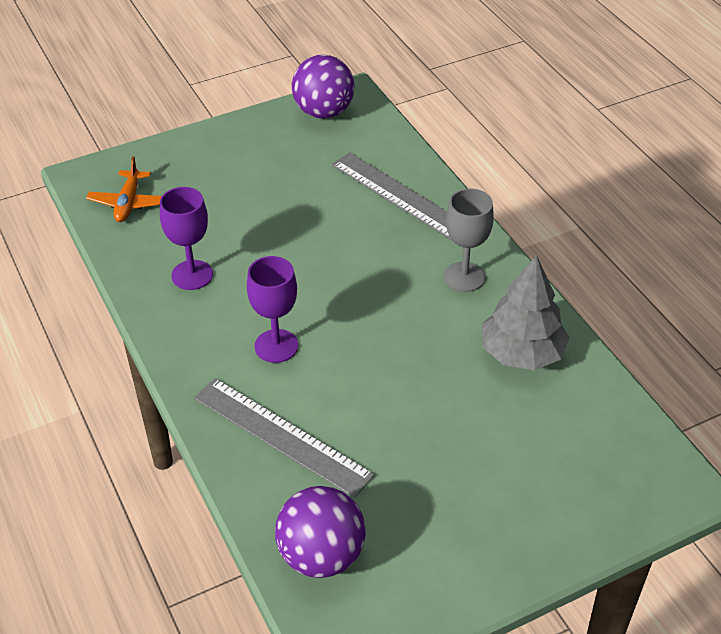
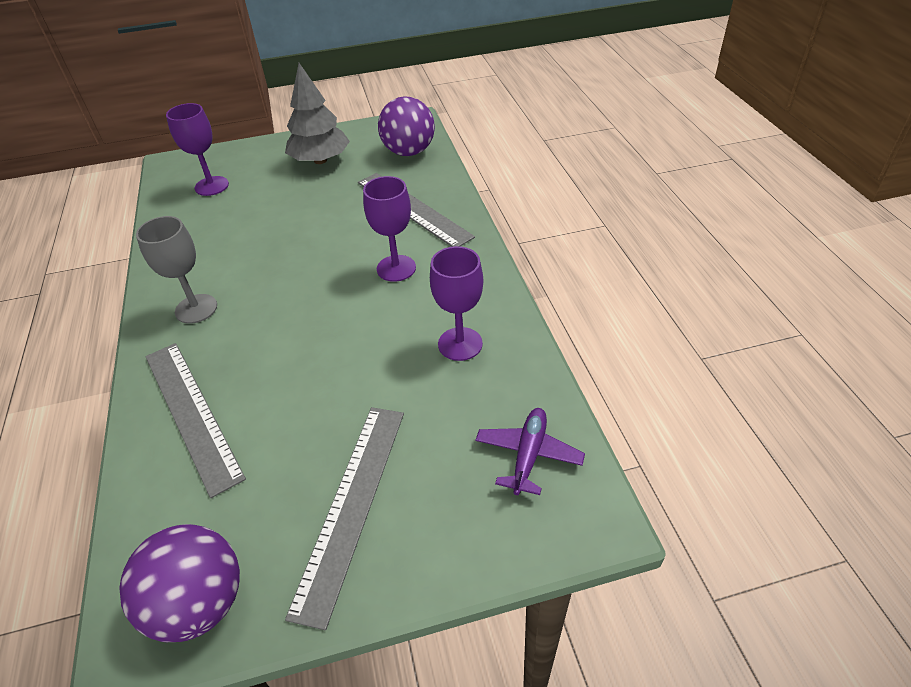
camera: 165 degrees left, 0 degrees up
orange plane [86,156,162,222] -> purple plane [476,408,585,495]
grey tree [481,255,569,370] -> grey tree moved to [285,63,350,164]
none -> purple goblet [166,103,229,196]
none -> grey ruler [285,407,404,630]

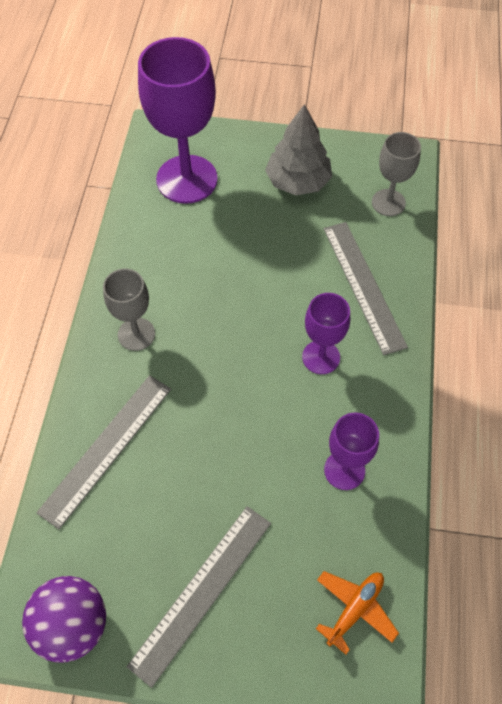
camera: 20 degrees right, 15 degrees up
grey ruler [145,343,246,498] -> grey ruler turned 45 degrees clockwise [36,375,171,529]
purple goblet [166,103,229,196] -> purple goblet [138,37,218,204], size x1.84
purple ball [378,96,435,156] -> grey goblet [372,132,421,216]
purple plane [476,408,585,495] -> orange plane [316,571,399,654]

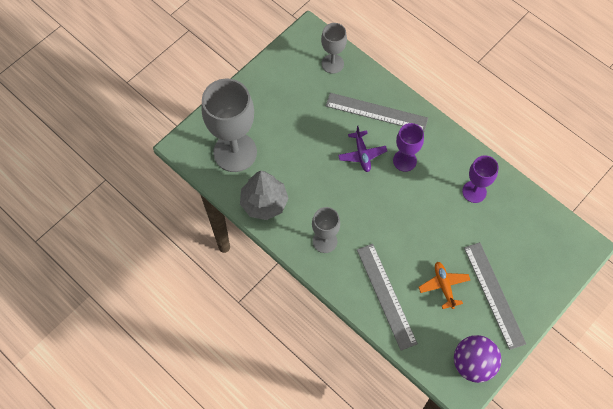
camera: 55 degrees left, 5 degrees up
purple goblet [138,37,218,204] -> grey goblet [201,78,257,172]
grey tree [265,104,332,195] -> grey tree moved to [240,170,289,220]
orange plane [316,571,399,654] -> orange plane moved to [419,262,470,309]
none -> purple plane [338,126,387,172]

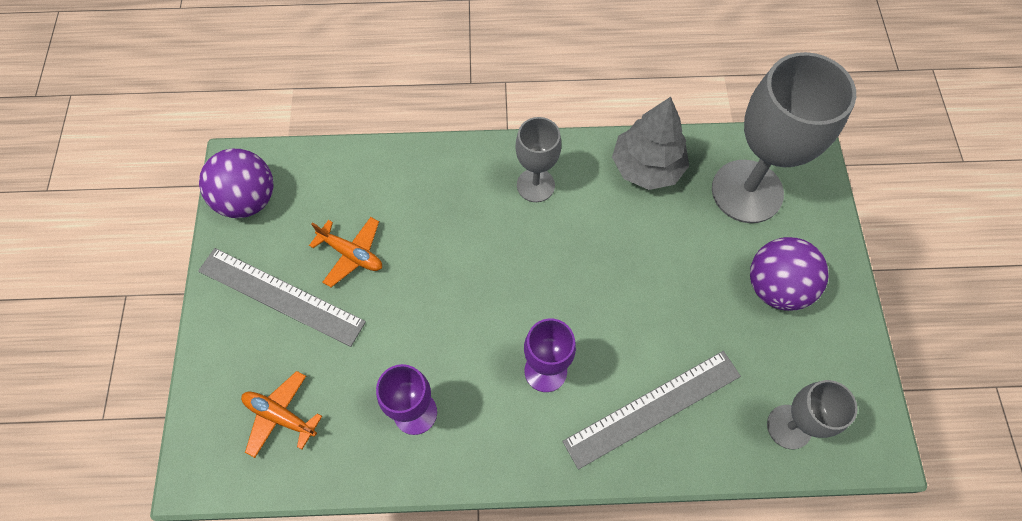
camera: 135 degrees right, 0 degrees up
purple plane [338,126,387,172] -> none
grey ruler [357,244,418,351] -> none
none -> orange plane [241,371,322,458]
none -> purple ball [750,237,829,311]

